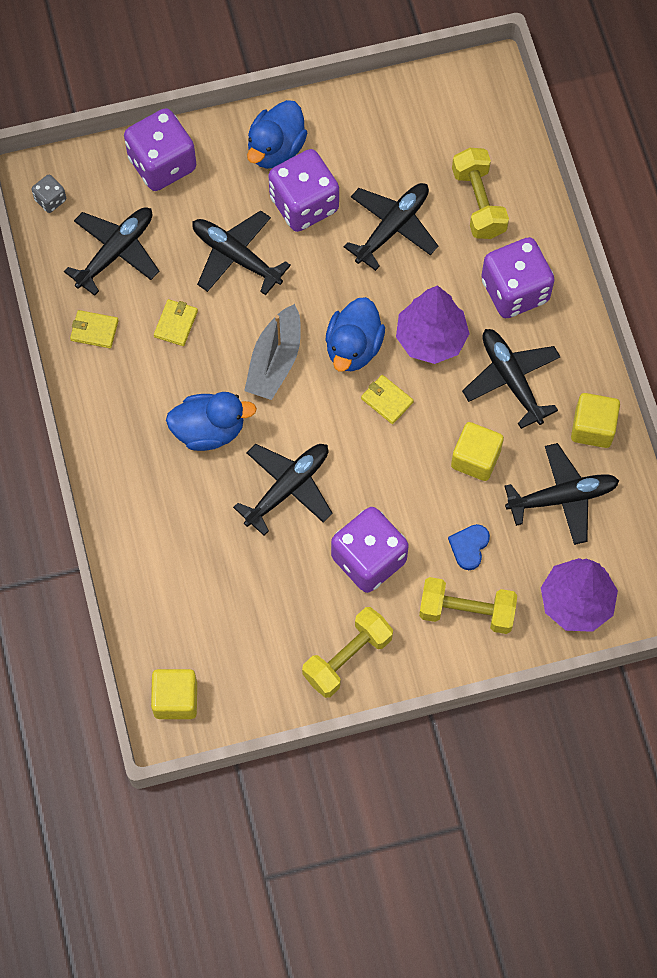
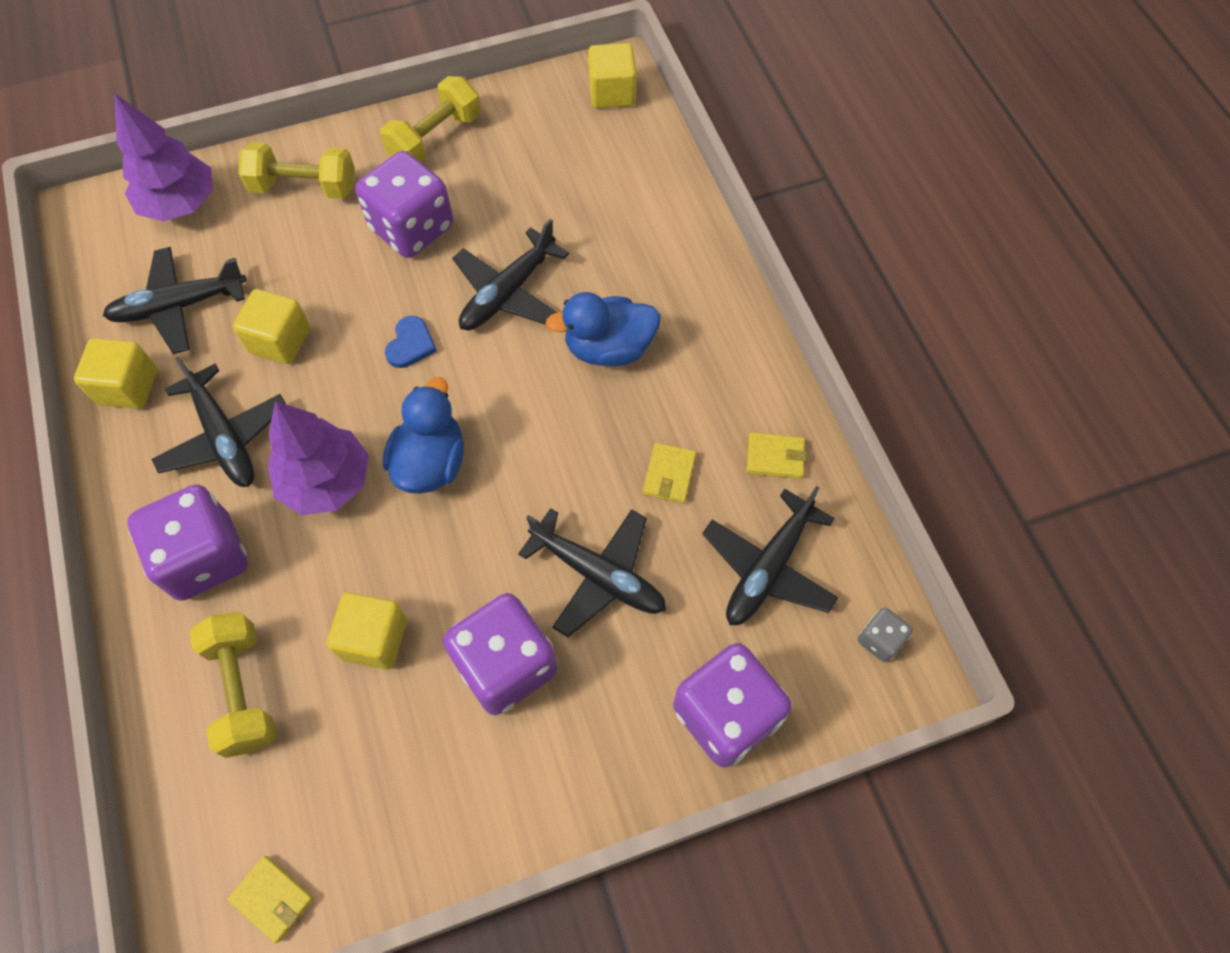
camera: 175 degrees right, 5 degrees down
grey boat [244,304,301,400] -> none
blue duck [247,100,307,169] -> none
black plane [344,183,438,271] -> yellow cube [327,592,407,670]
yellow wallet [361,375,414,424] -> yellow wallet moved to [228,856,313,943]
blue heart [448,524,490,570] -> blue heart moved to [385,316,437,368]

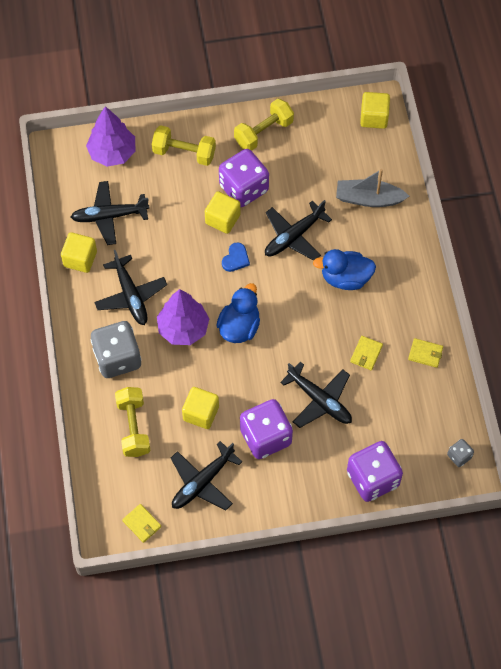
camera: 10 degrees right, 0 degrees up
purple dice [127,484,248,601] -> grey dice [91,321,141,378]
yellow cube [233,289,310,364] -> yellow cube moved to [205,191,241,234]
black plane [702,486,838,625] -> black plane moved to [171,441,242,510]
none -> grey boat [336,169,409,207]

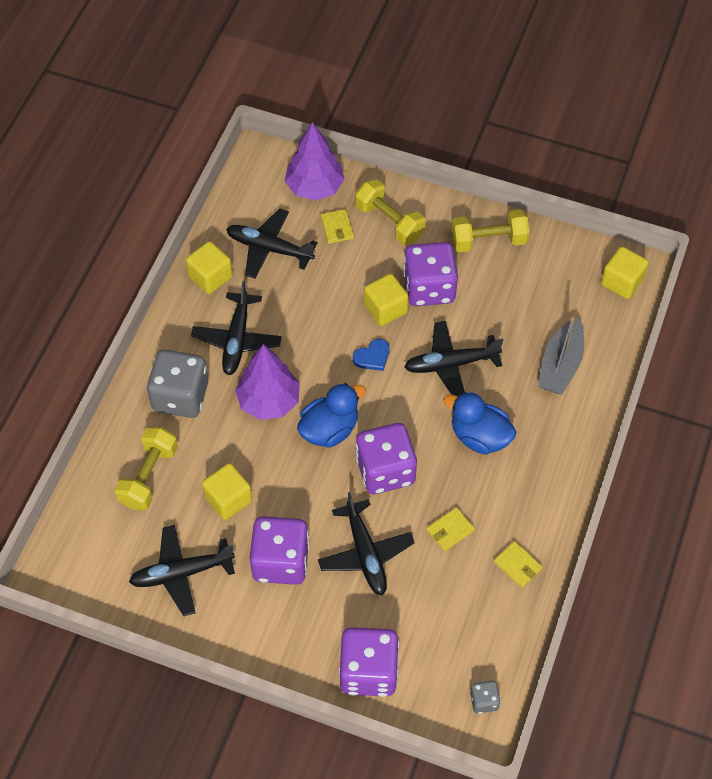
camera: 30 degrees right, 5 degrees down
yellow wallet [122,504,161,543] -> yellow wallet moved to [320,209,354,244]
grey boat [336,169,409,207] -> grey boat turned 105 degrees counterclockwise [538,317,584,394]
none -> purple dice [355,423,417,494]

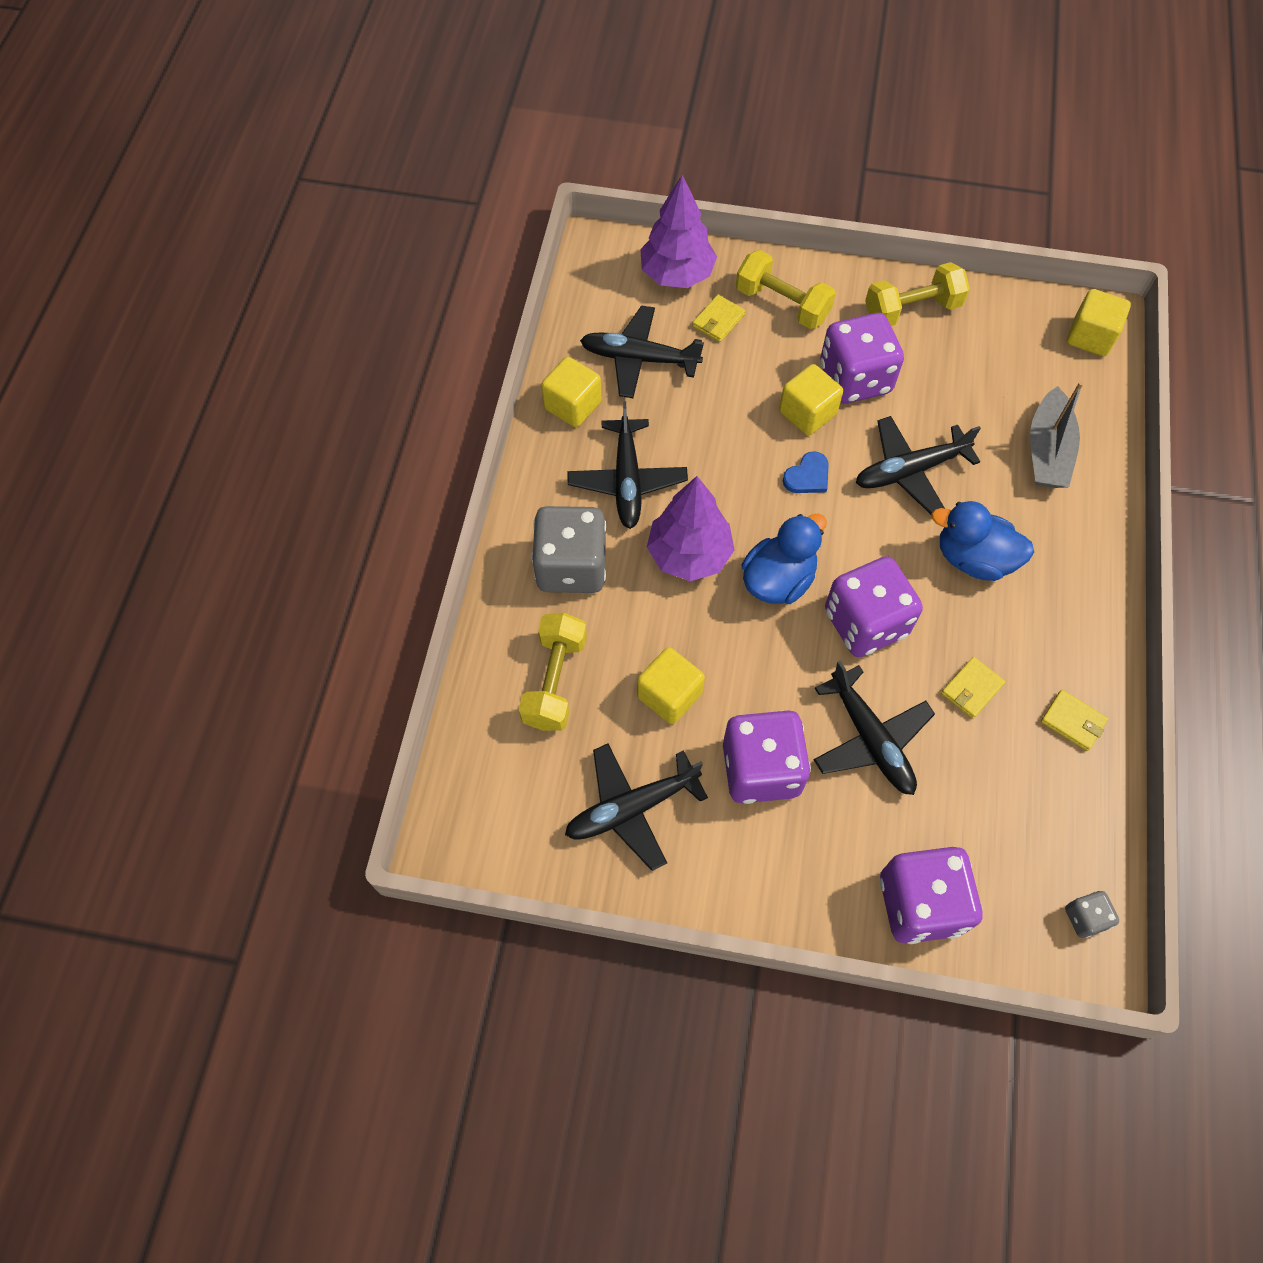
camera: 10 degrees left, 5 degrees up
yellow wallet [320,209,354,244] -> yellow wallet turned 60 degrees clockwise [692,295,745,342]

